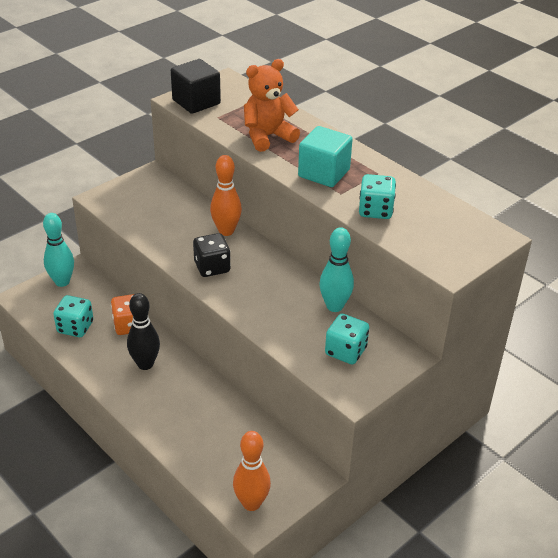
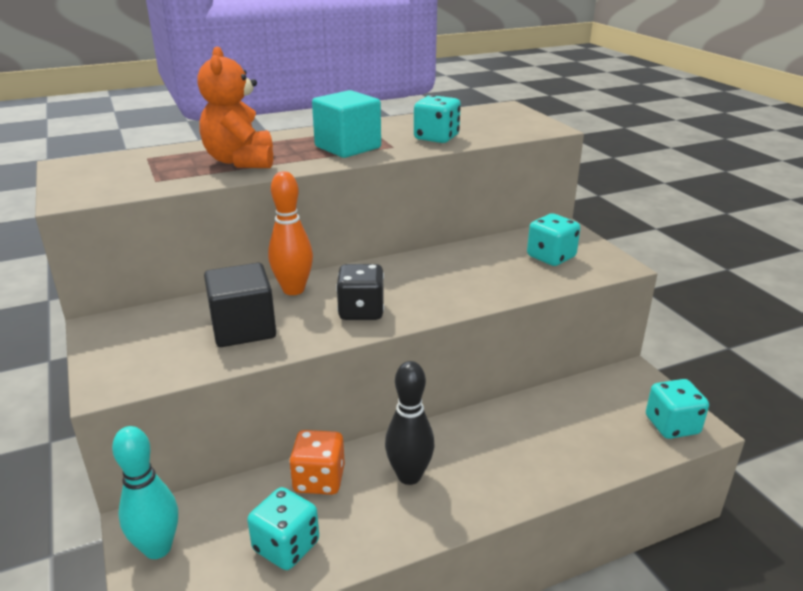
camera: 70 degrees left, 10 degrees down
black cube [171,59,221,114] -> black cube moved to [204,263,276,347]
orange bowling pin [233,431,271,511] -> turquoise dice [646,379,709,439]
turquoise bowling pin [319,227,354,312] -> none

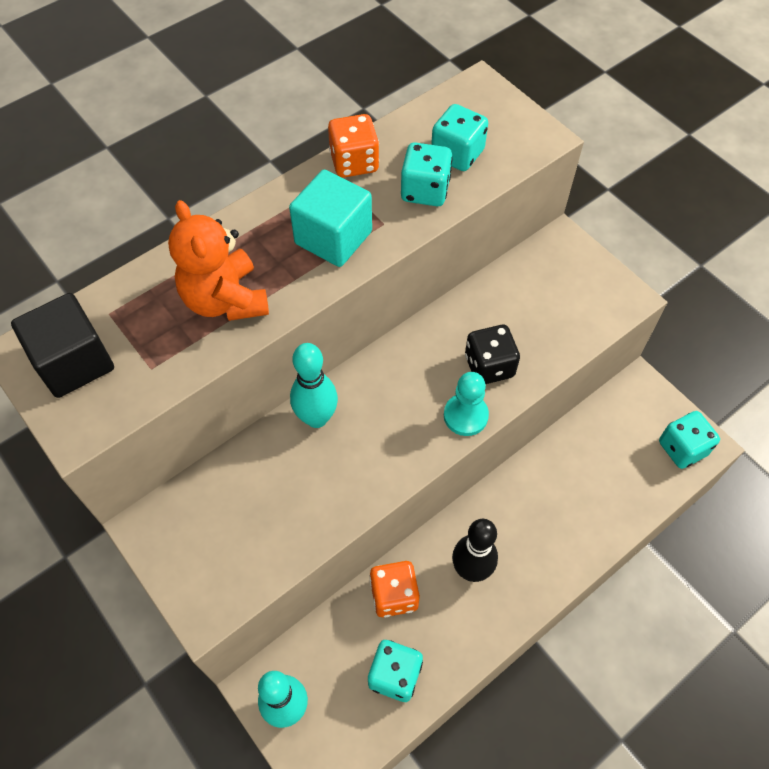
camera: 15 degrees left, 30 degrees up
black cube [204,263,276,347] -> black cube moved to [11,293,114,398]
orange bowling pin [268,171,313,295] -> turquoise bowling pin [290,343,338,428]
black dice [336,264,384,320] -> black dice moved to [465,325,520,384]
turquoise dice [527,214,580,266] -> turquoise dice moved to [431,104,488,171]
none -> orange dice [328,114,379,178]
none -> turquoise pawn [444,372,489,436]

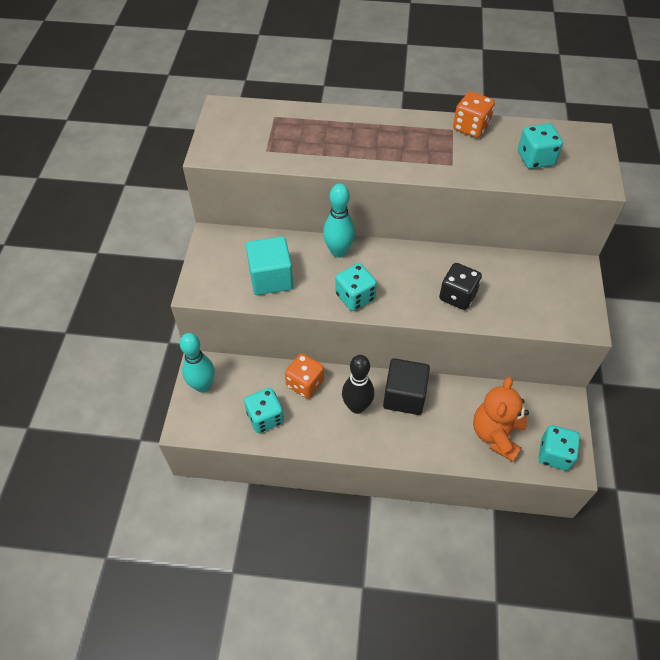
camera: 45 degrees right, 5 degrees down
black cube [11,293,114,398] -> black cube moved to [383,358,430,415]
orange teddy bear [168,200,269,321] -> orange teddy bear moved to [473,376,529,462]
turquoise cube [289,169,372,267] -> turquoise cube moved to [246,236,293,295]
turquoise dice [401,142,453,206] -> turquoise dice moved to [335,263,377,311]
turquoise pawn [444,372,489,436] -> none

